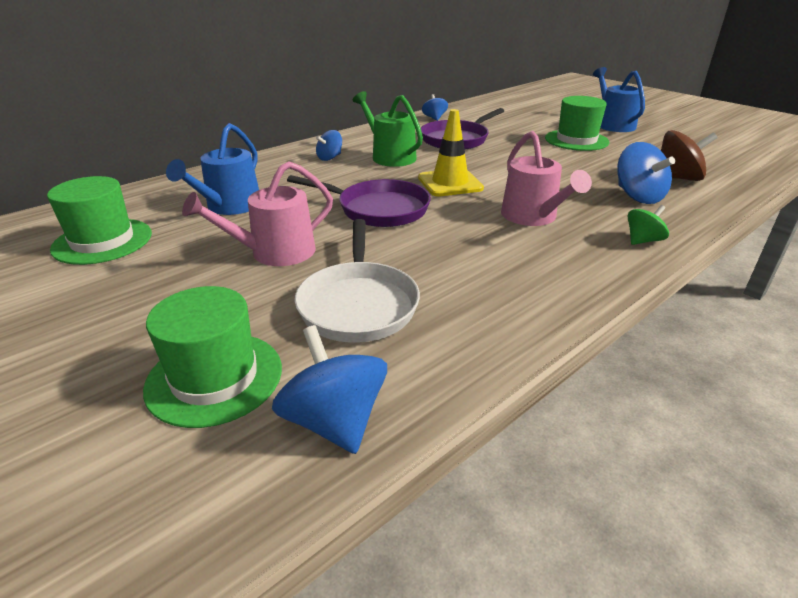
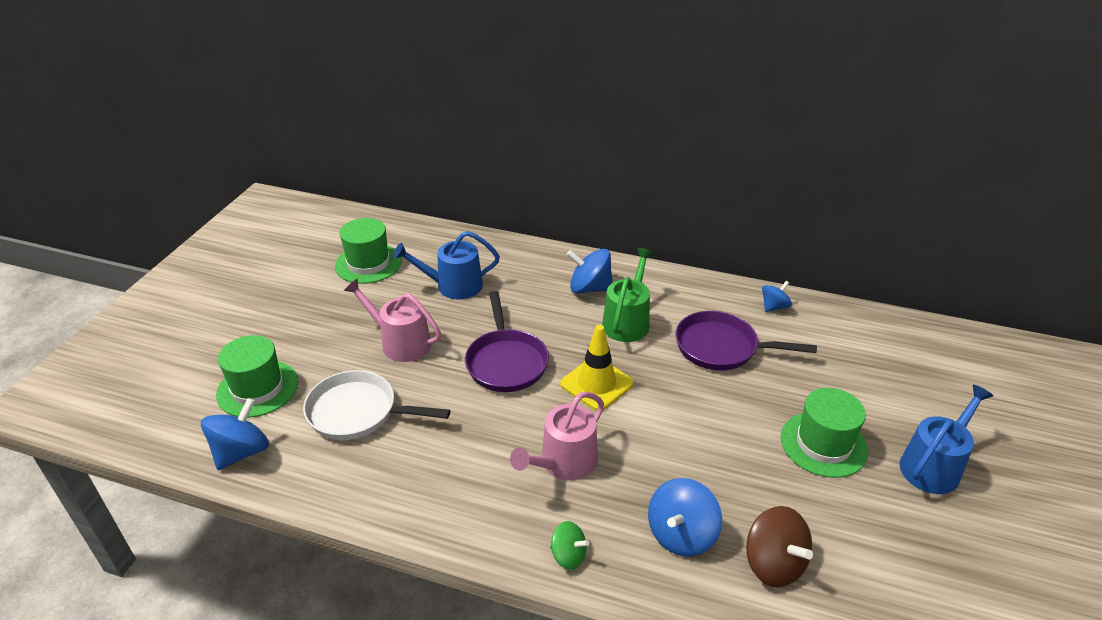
camera: 60 degrees right, 5 degrees up
white pan [295,219,420,343] -> white pan turned 45 degrees clockwise [303,370,450,440]
blue spinning top [316,130,342,161] -> blue spinning top [566,249,613,294], size x1.66

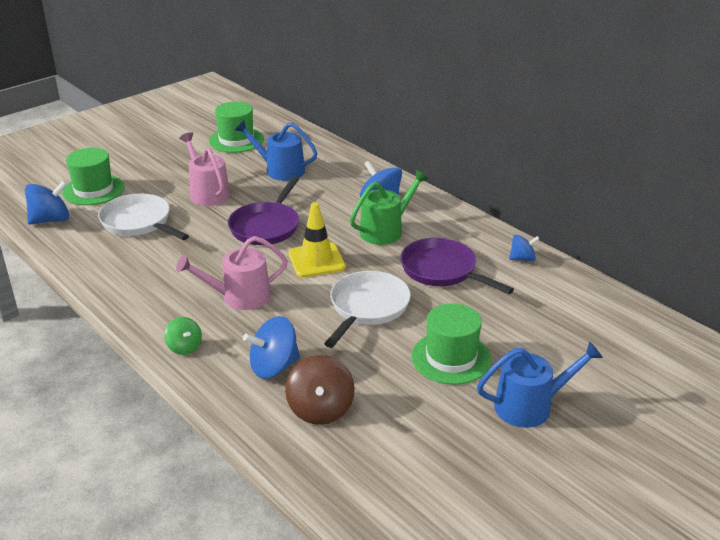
camera: 30 degrees right, 5 degrees down
none -> white pan [324,271,411,348]

